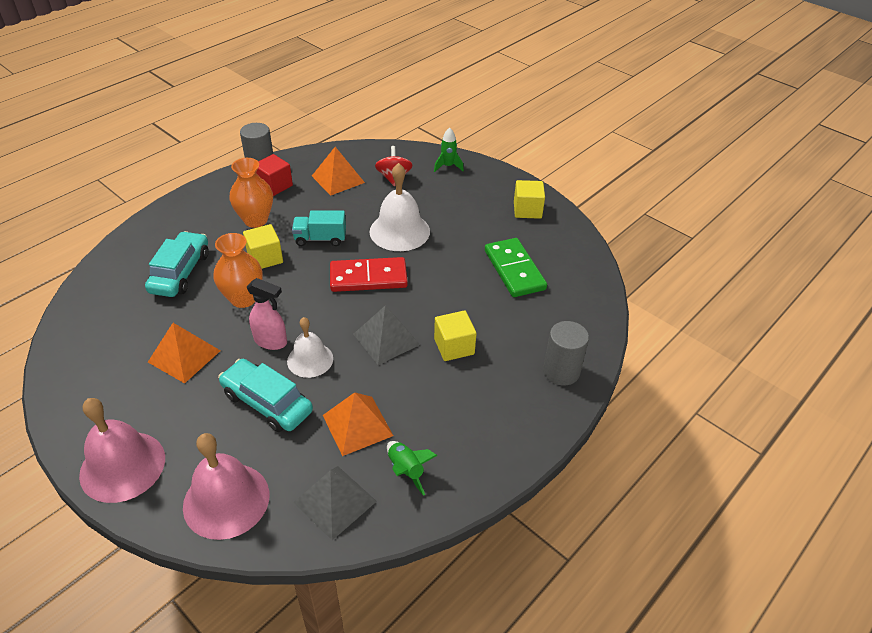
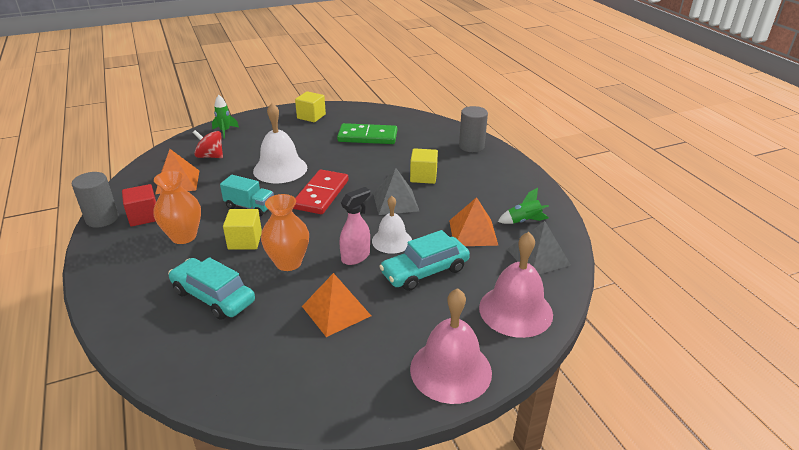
camera: 65 degrees left, 10 degrees down
turquoise truck [292,210,346,246] -> turquoise truck turned 90 degrees counterclockwise [220,175,274,216]

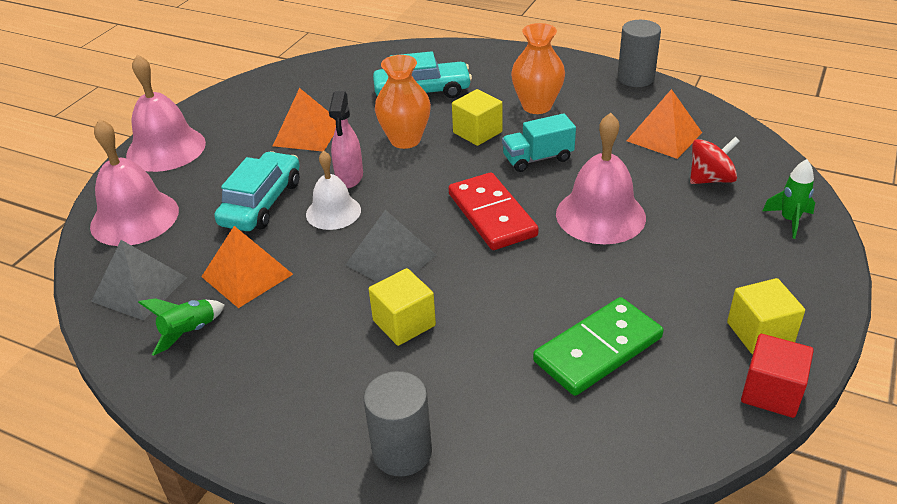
camera: 140 degrees right, 5 degrees up
red cube [122,184,156,226] -> red cube moved to [741,334,814,418]
white bell [253,103,307,183] -> pink bell [556,113,646,244]

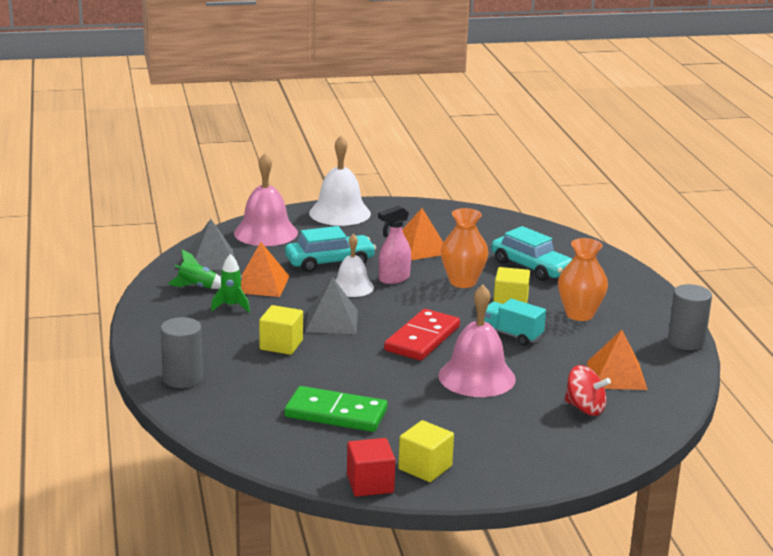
camera: 50 degrees right, 15 degrees down
pink bell [126,54,206,172] -> white bell [309,135,371,226]
green rocket [763,159,815,239] -> green rocket moved to [211,254,250,312]

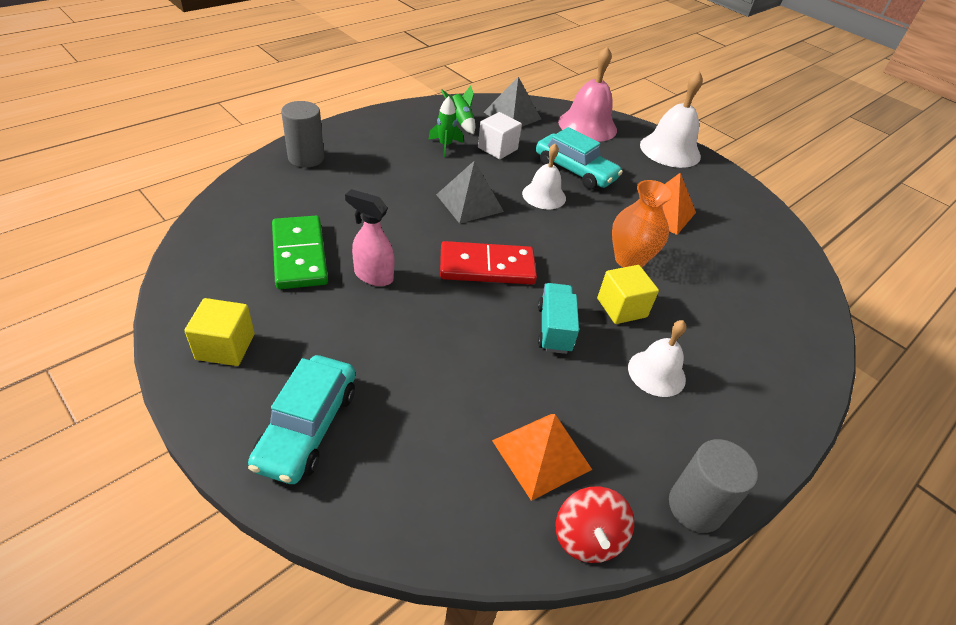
camera: 55 degrees right, 20 degrees up
orange pyramid [241,242,290,297] -> white cube [478,112,522,159]
yellow cube [259,305,303,355] -> none
red cube [347,438,395,497] -> none
pink spray bottle [378,205,411,284] -> pink spray bottle moved to [345,189,394,286]
pink bell [438,285,516,397] -> none
turquoise car [491,226,572,281] -> turquoise car moved to [248,355,355,484]
orange vase [558,238,608,321] -> white bell [628,320,687,397]
red spinning top [565,365,611,416] -> red spinning top moved to [556,486,634,563]

